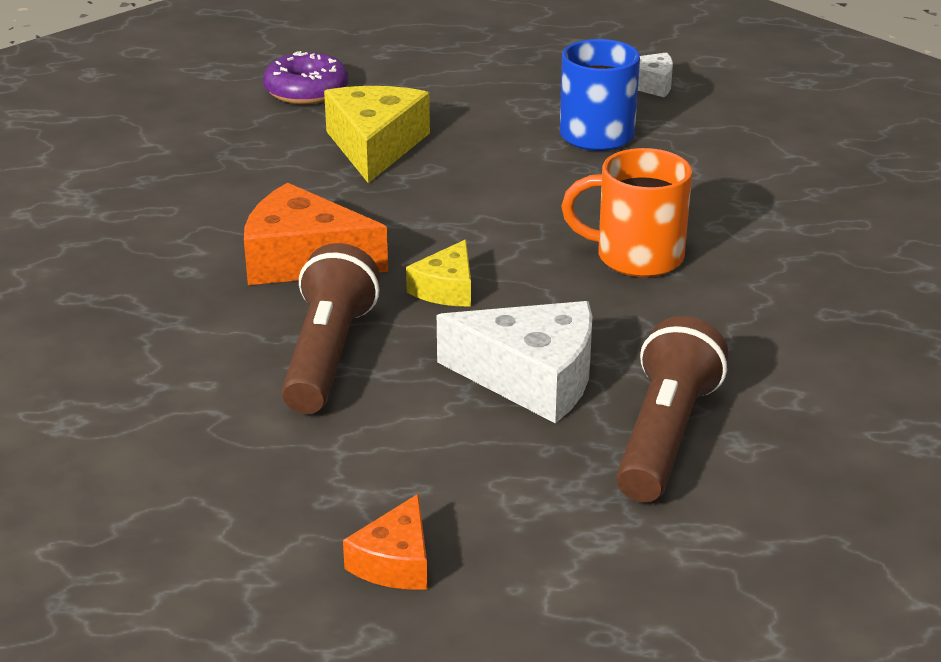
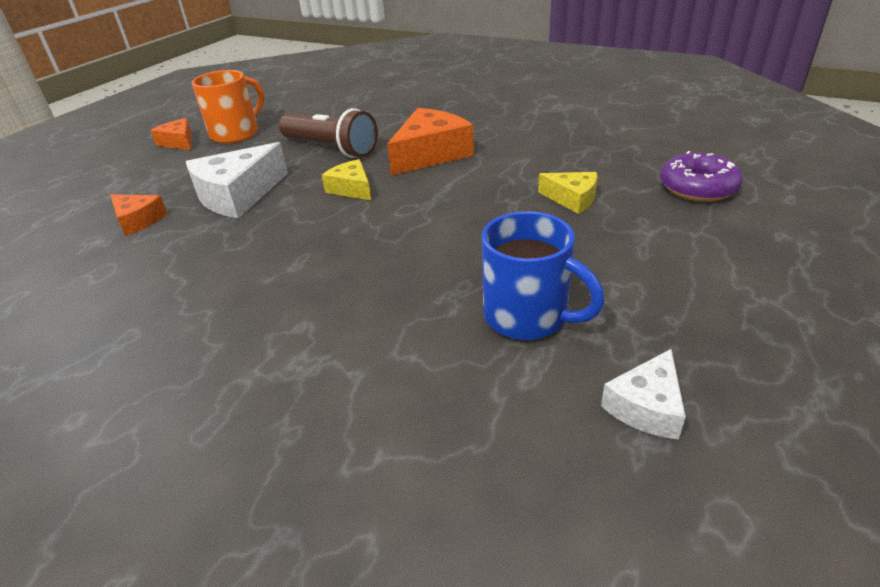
camera: 120 degrees right, 5 degrees up
yellow cheese [324,86,430,183] -> yellow cheese [538,172,597,214], size x0.56
orange mug [561,148,692,277] -> orange mug moved to [192,70,264,144]
brown flashlight [616,316,728,502] -> orange cheese [110,194,168,236]

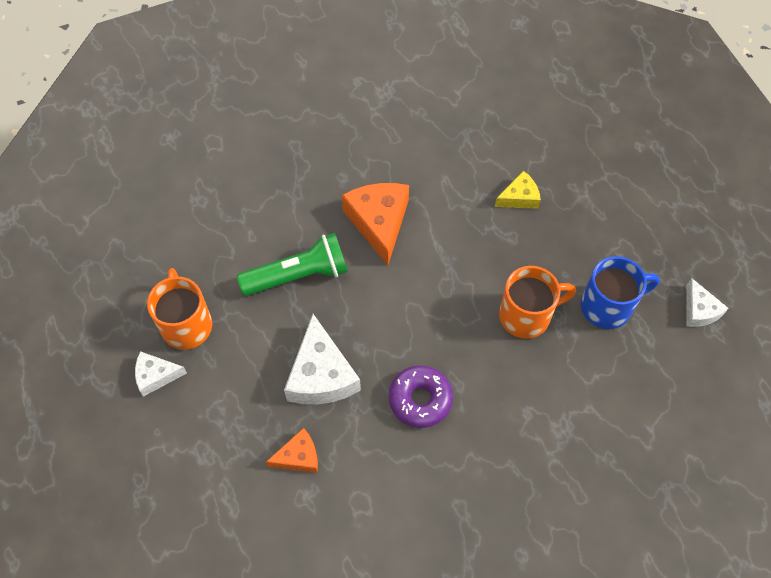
camera: 55 degrees left, 25 degrees up
orange cheese [150,118,192,150] -> white cheese [135,351,187,397]
brown flashlight [279,108,378,158] -> green flashlight [237,233,348,296]
yellow cheese [322,159,371,200] -> none
purple donut [661,151,743,202] -> purple donut moved to [389,366,453,428]
none -> orange mug [499,266,576,339]

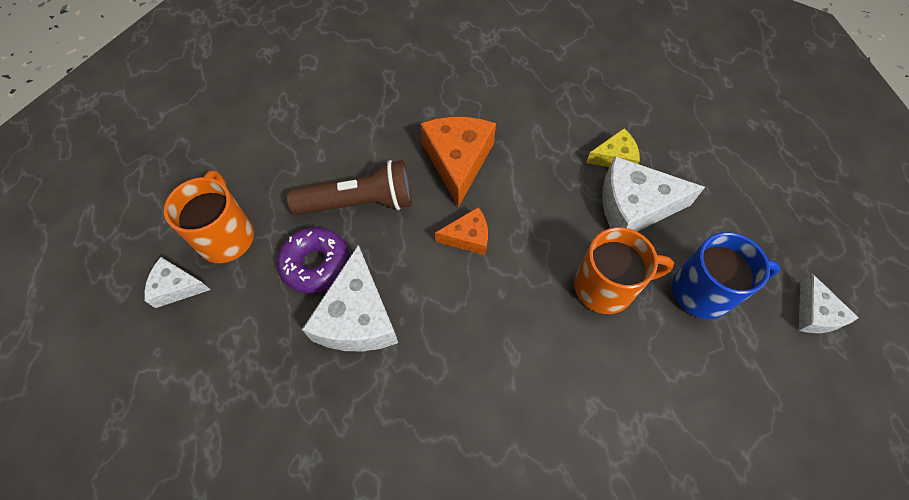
camera: 10 degrees right, 0 degrees up
green flashlight [237,233,348,296] -> brown flashlight [287,160,412,215]
orange cheese [266,428,318,473] -> orange cheese moved to [435,207,488,255]
purple donut [389,366,453,428] -> purple donut moved to [277,227,349,293]
none -> white cheese [602,156,705,231]

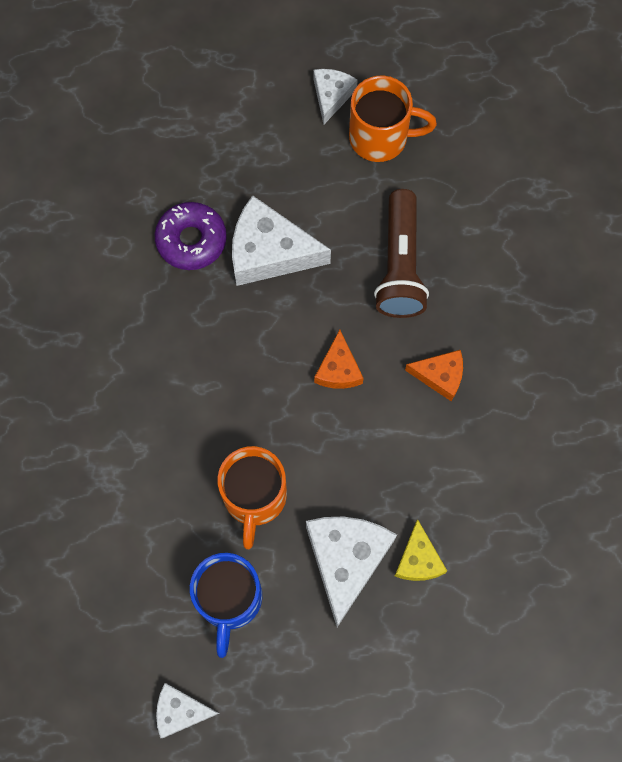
camera: 100 degrees right, 10 degrees up
purple donut [277,227,349,293] -> purple donut moved to [155,202,227,270]
orange cheese [420,117,496,207] -> orange cheese [405,350,463,401], size x0.56

